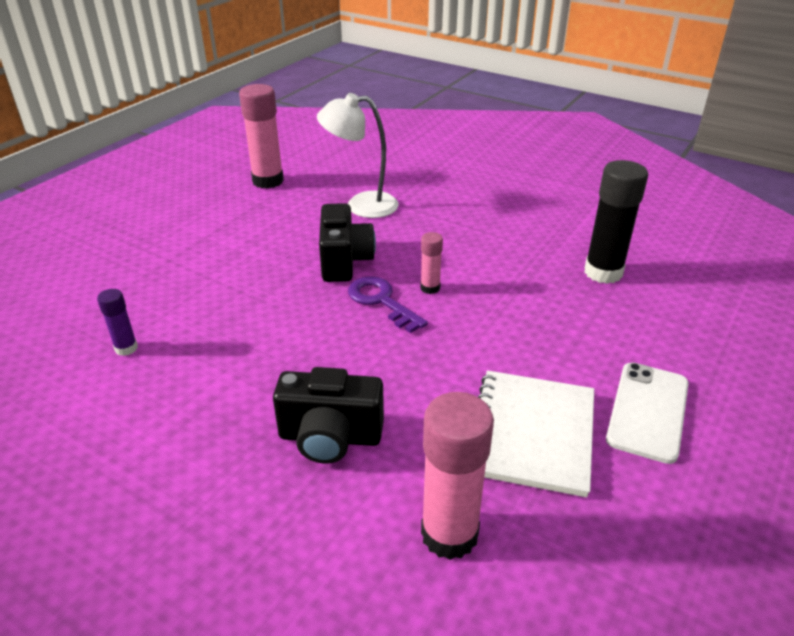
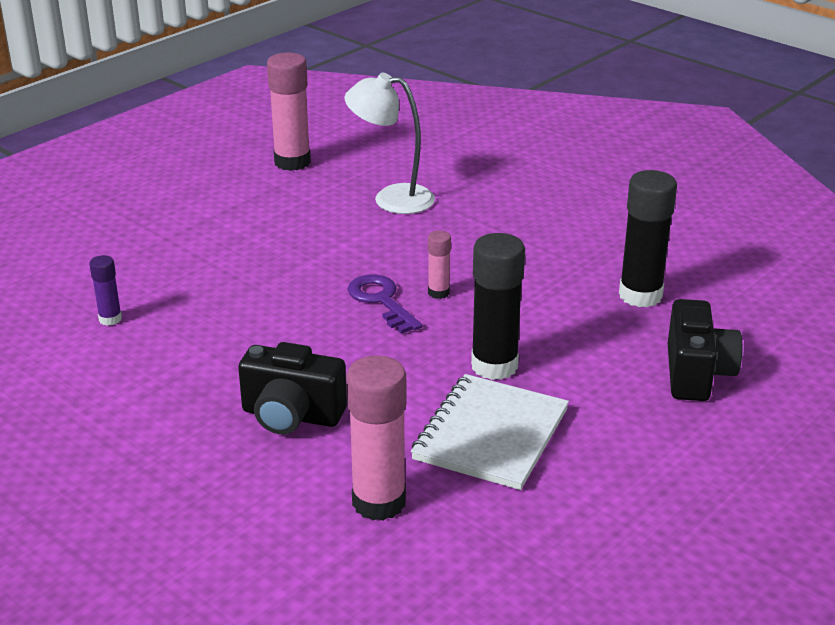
camera: 10 degrees right, 5 degrees down
black camera [319,203,376,282] -> black camera moved to [668,299,743,401]
white phone [606,363,689,464] -> none
none -> black glue stick [471,233,525,380]

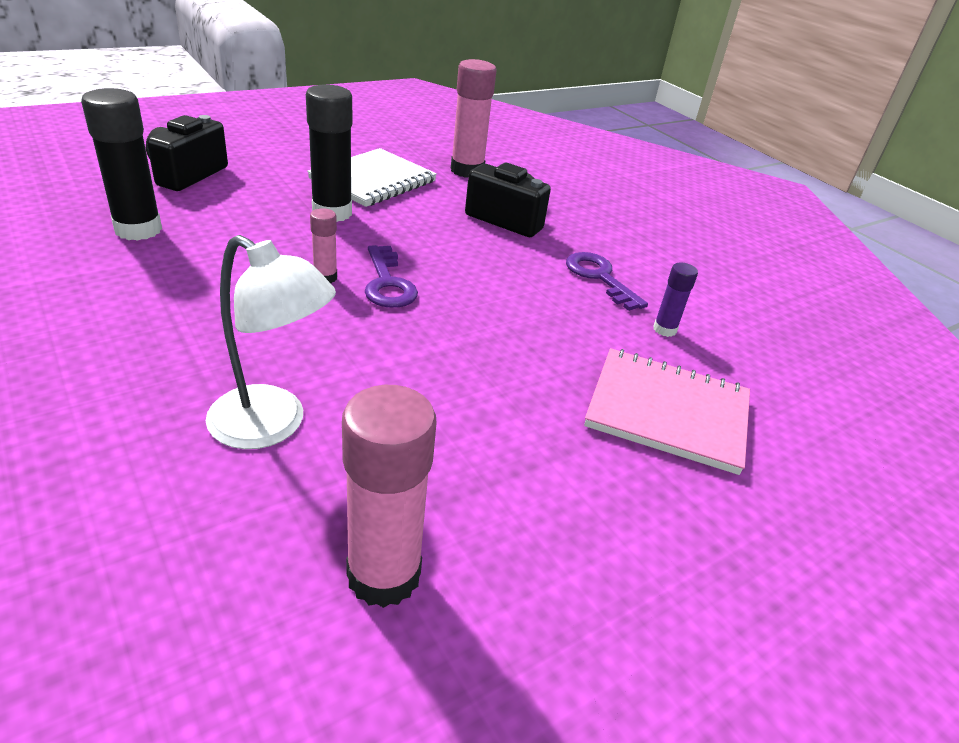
camera: 170 degrees left, 5 degrees up
none -> purple key [566,252,648,311]
none -> pink notebook [584,348,750,475]

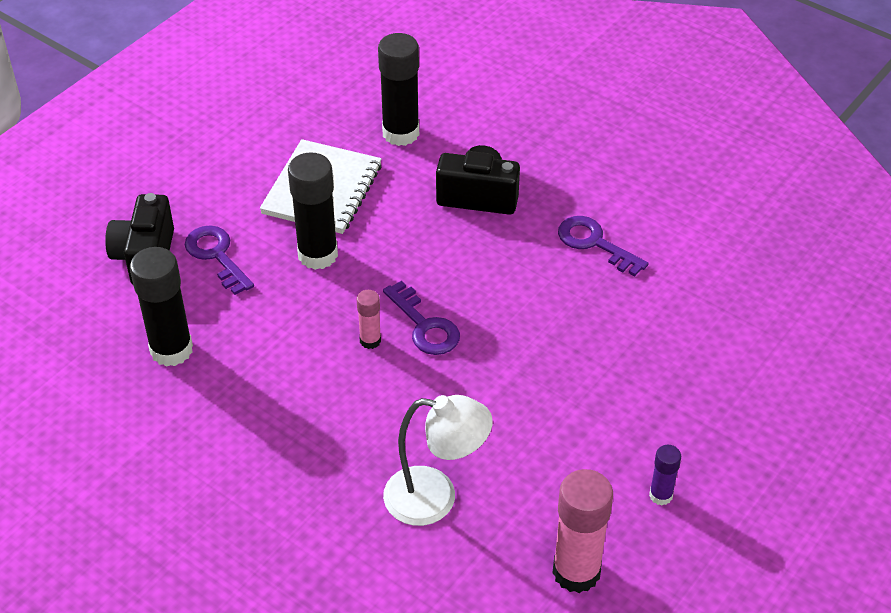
camera: 15 degrees left, 10 degrees up
pink glue stick [451,59,497,178] -> black glue stick [378,33,419,146]
pink notebook [584,348,750,475] -> none
purple glue stick [653,262,698,337] -> purple glue stick moved to [649,445,681,505]
none -> purple key [185,225,254,295]

